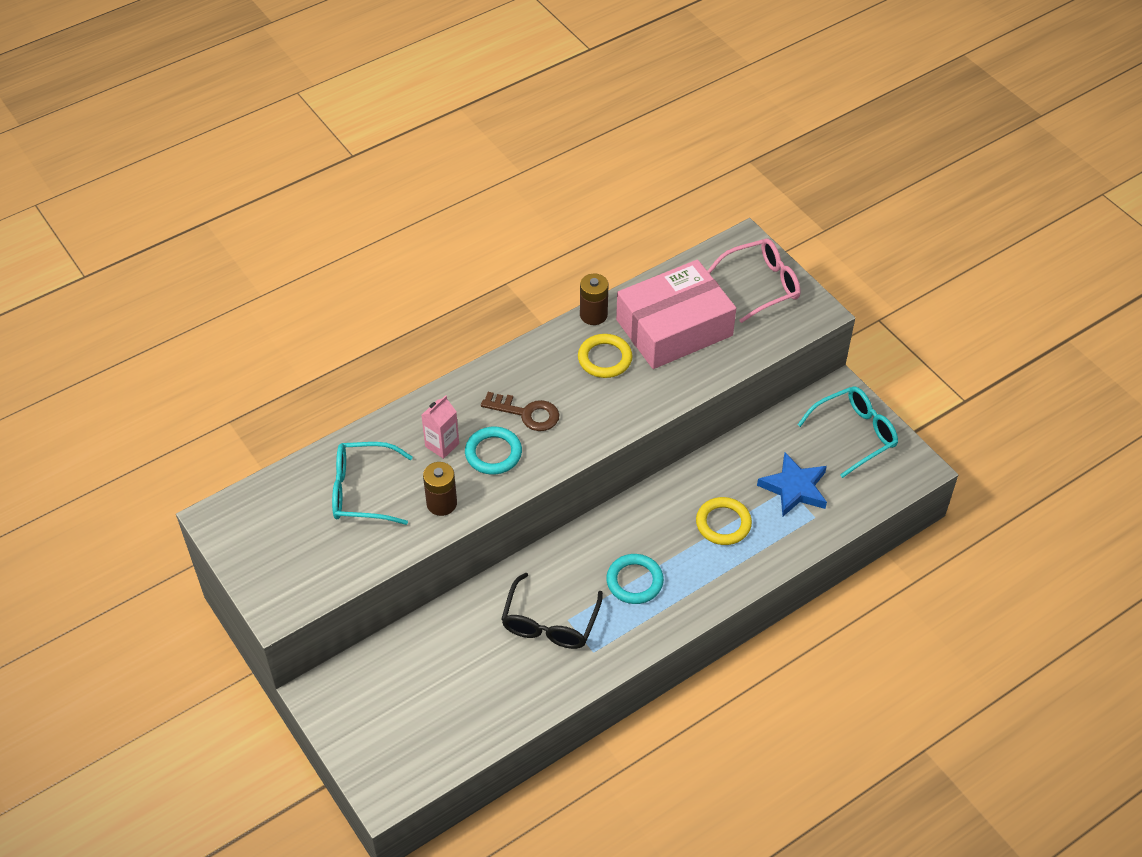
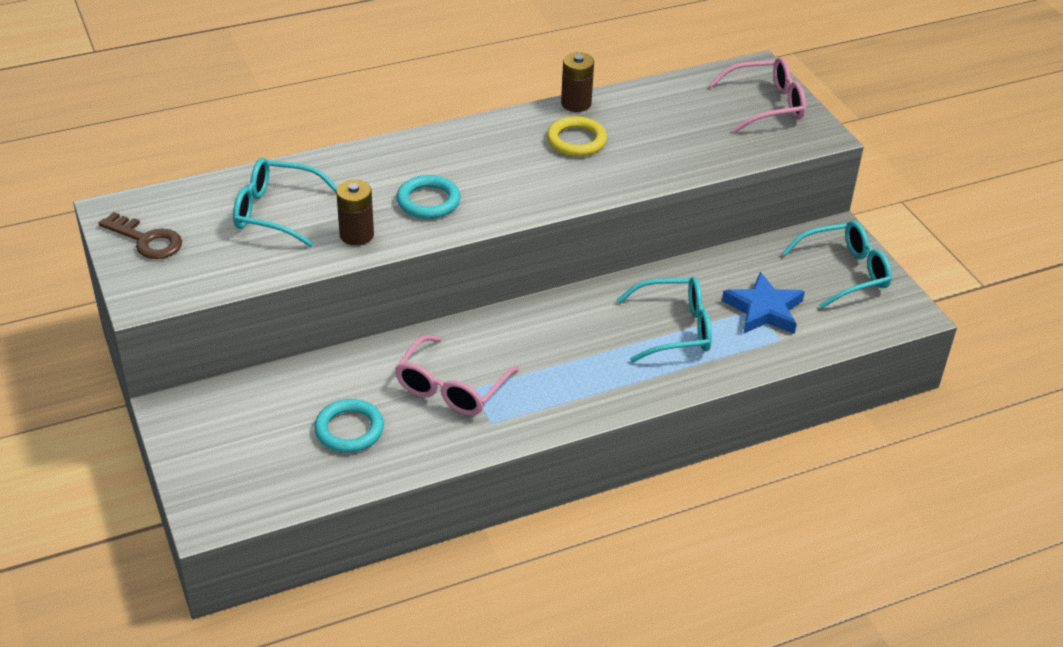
camera: 10 degrees right, 10 degrees down
pink carton [421,395,459,459] -> none
brown key [481,392,559,431] -> brown key moved to [98,212,182,259]
black glasses [501,572,603,649] -> pink glasses [395,335,519,415]
turquoise ring [606,554,664,604] -> turquoise ring moved to [314,399,384,452]
pink box [616,260,736,369] -> none
yellow ring [696,497,752,545] -> turquoise glasses [617,277,712,362]

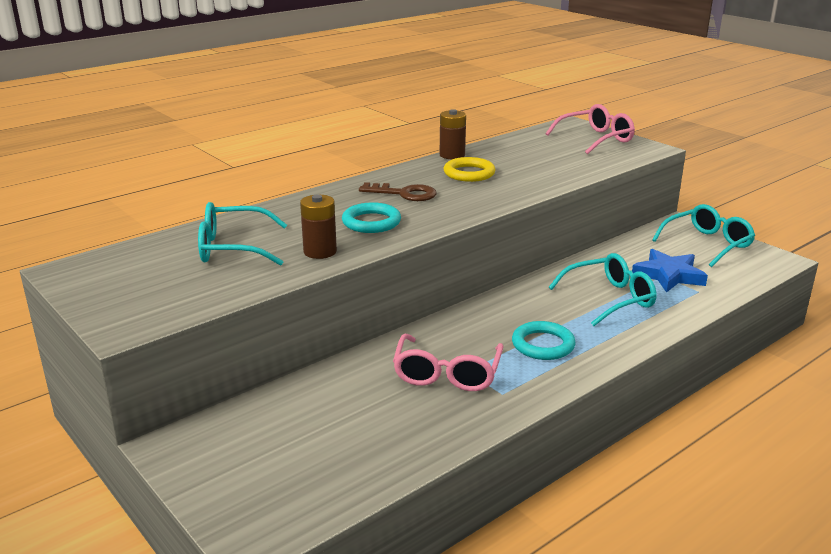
camera: 15 degrees left, 15 degrees down
brown key [98,212,182,259] -> brown key moved to [359,182,437,201]
turquoise ring [314,399,384,452] -> turquoise ring moved to [512,321,576,360]

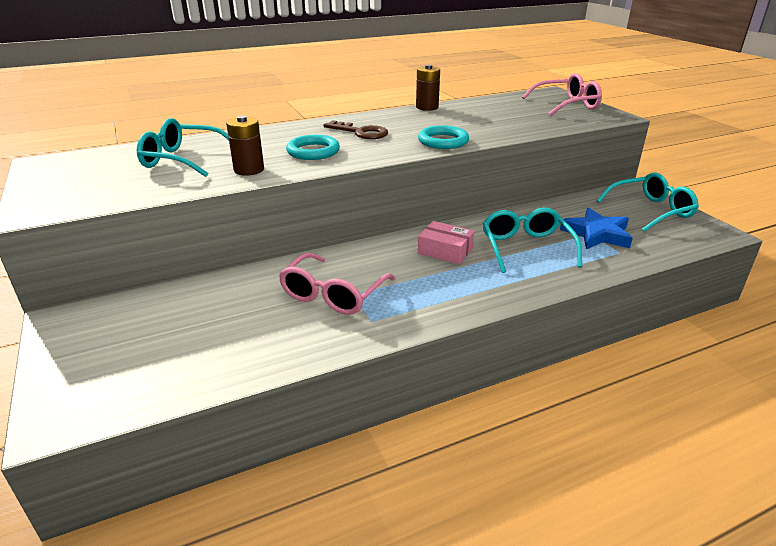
camera: 15 degrees right, 5 degrees up
yellow ring [444,157,495,182] -> none
turquoise ring [512,321,576,360] -> turquoise ring moved to [418,125,469,149]
turquoise glasses [549,253,657,326] -> turquoise glasses turned 90 degrees counterclockwise [483,208,582,273]
none -> pink box [418,221,474,265]

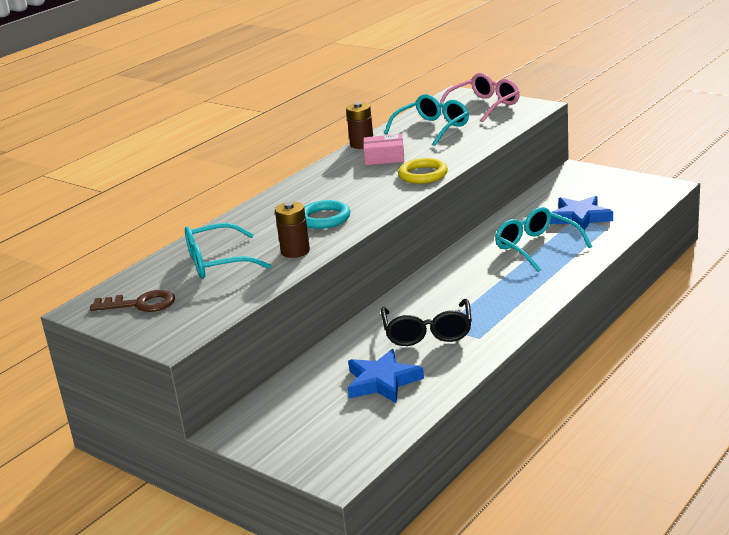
camera: 25 degrees left, 5 degrees down
pink glasses [279,253,395,315] -> black glasses [381,299,472,346]
brown key [324,120,388,139] -> brown key moved to [90,290,175,312]
turquoise ring [418,125,469,149] -> yellow ring [398,158,448,184]
pink box [418,221,474,265] -> pink box moved to [363,134,404,165]
turquoise glasses [597,172,699,232] -> turquoise glasses moved to [384,94,469,146]
none -> blue star [348,349,424,403]

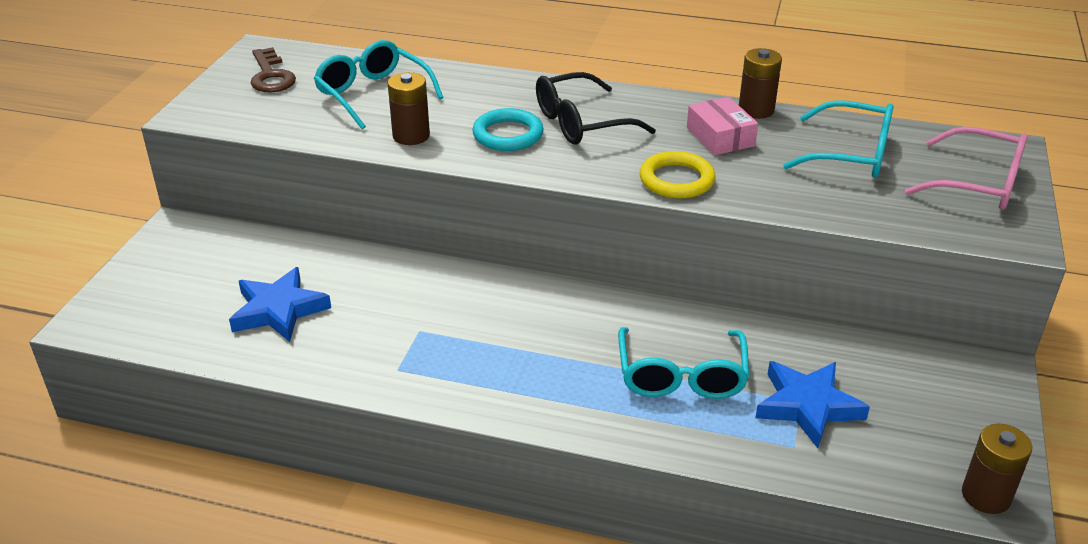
camera: 65 degrees right, 10 degrees up
black glasses [381,299,472,346] -> black glasses moved to [536,72,656,145]
turquoise glasses [495,207,592,272] -> turquoise glasses turned 150 degrees clockwise [618,327,749,399]
none -> brown battery [962,424,1032,514]

